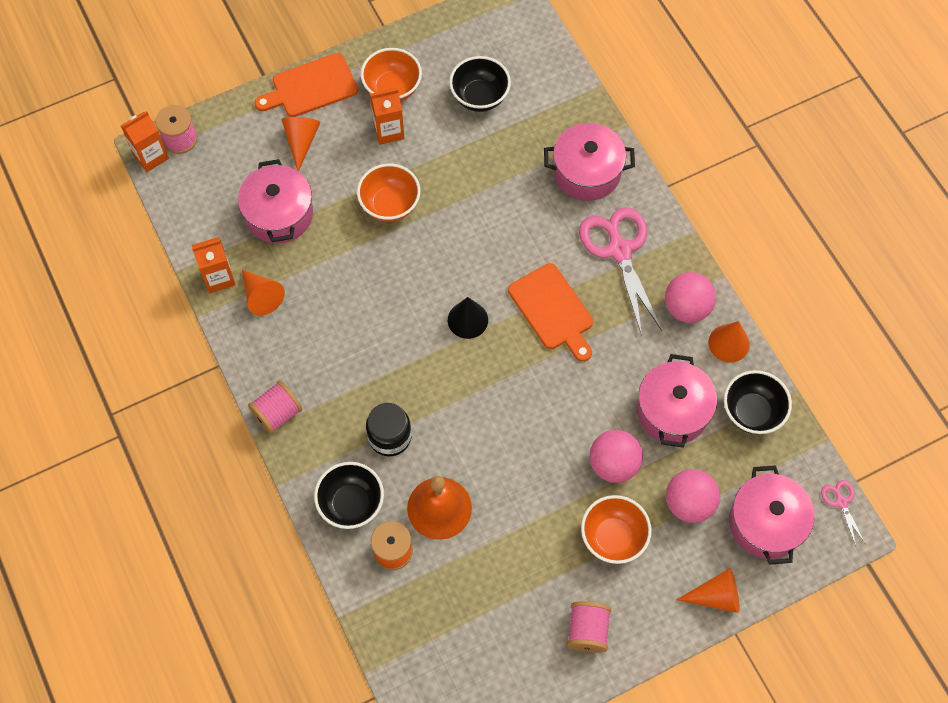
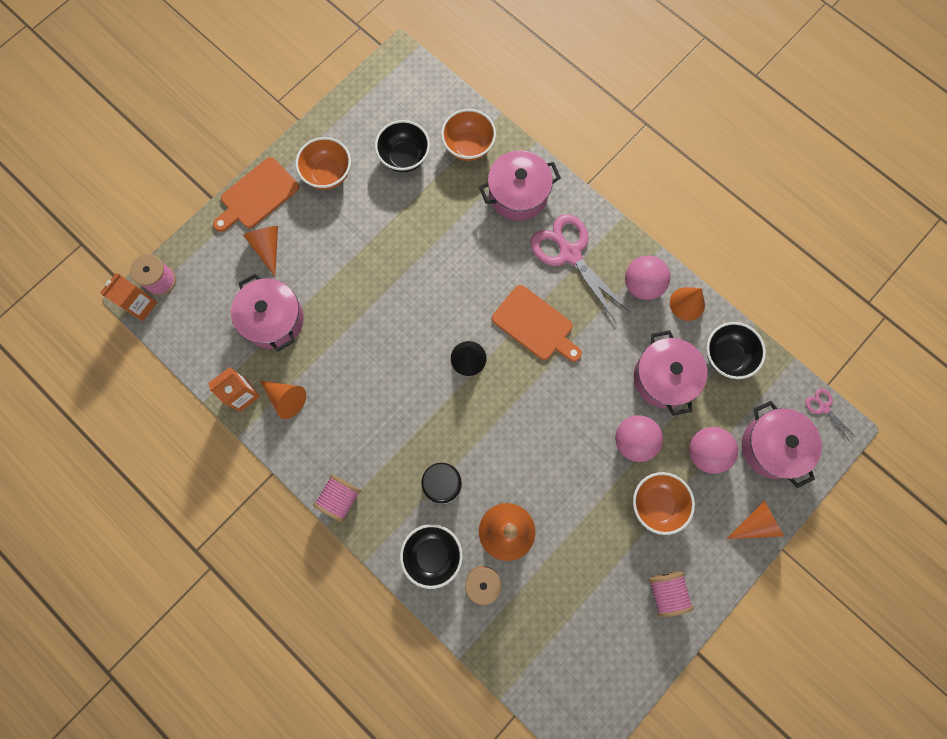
camera: 20 degrees left, 10 degrees up
orange bowl [357,164,420,222] -> orange bowl moved to [441,109,496,161]
orange carton [370,88,405,145] -> none

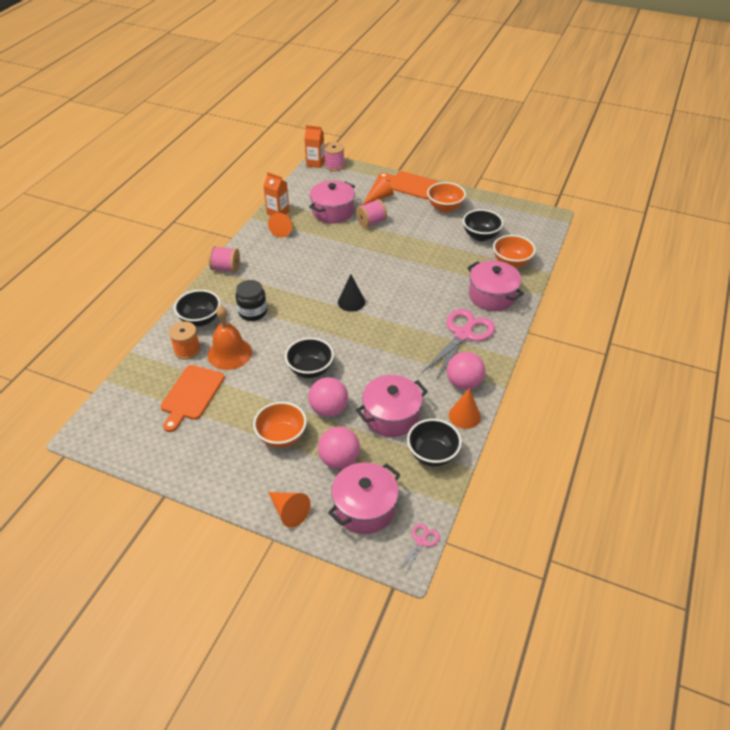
camera: 70 degrees right, 30 degrees down
orange cutting board [492,285,582,362] -> orange cutting board moved to [160,365,225,432]
pink spool [649,571,694,617] -> pink spool moved to [356,199,387,228]
none -> black bowl [285,338,334,378]

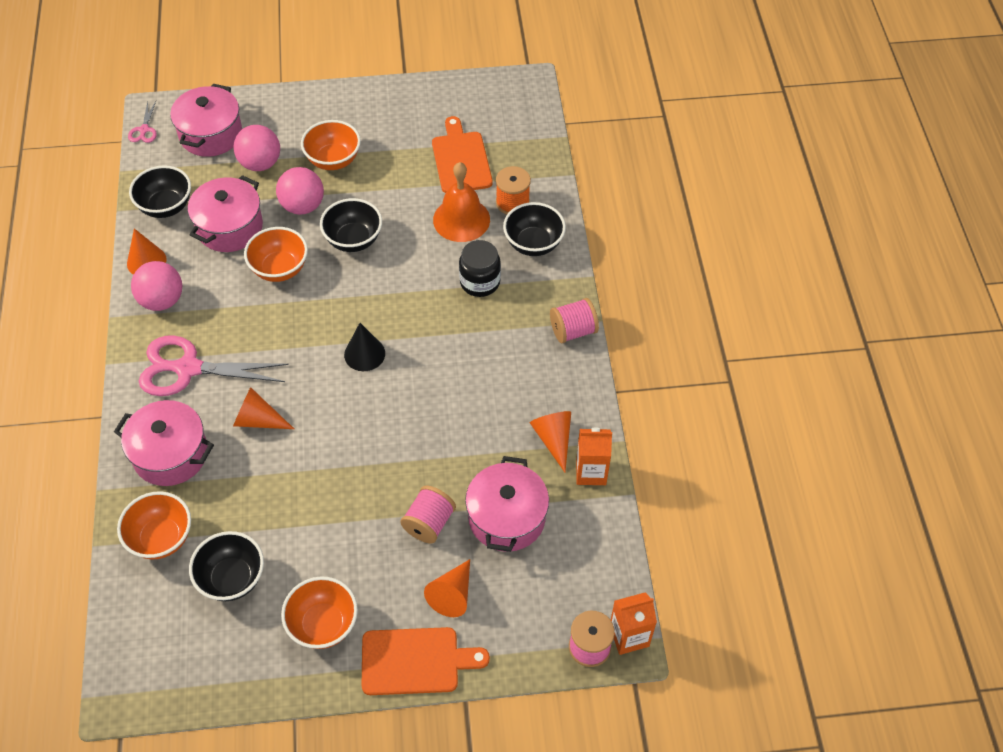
camera: 150 degrees right, 10 degrees up
orange cone [268,492,311,528] -> orange cone moved to [233,387,294,429]
pink scissors [422,309,495,380] -> pink scissors turned 90 degrees clockwise [139,336,289,396]
none -> orange bowl [244,227,308,282]

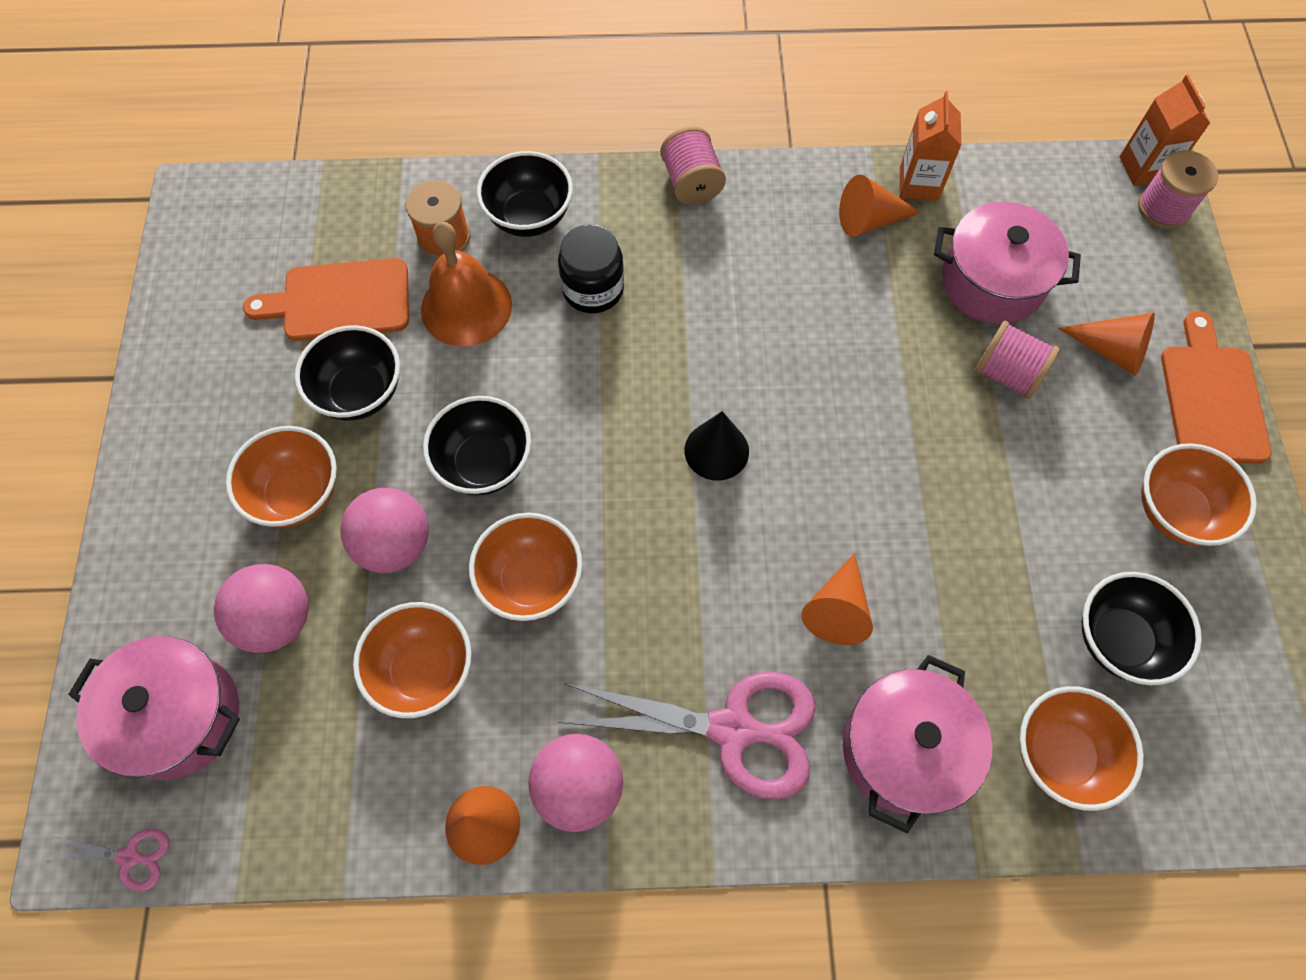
camera: 85 degrees left, 10 degrees up
black bowl [129,165,191,218] -> black bowl moved to [295,325,400,421]
pink scissors [139,336,289,396] -> pink scissors turned 90 degrees counterclockwise [558,672,815,799]
pink pot [188,175,263,252] -> orange bowl [353,602,472,718]

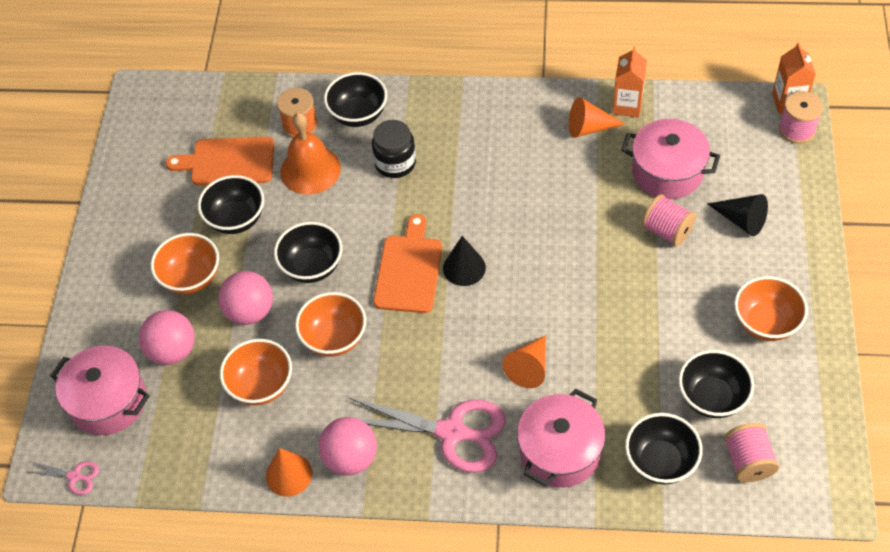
camera: 10 degrees right, 10 degrees down
pink spool [660,126,726,205] -> pink spool moved to [724,423,779,482]
orange bowl [1020,686,1144,811] -> black bowl [625,413,703,485]
orange cone [1058,313,1155,376] -> black cone [708,194,768,236]
orange cutting board [1161,311,1272,464] -> orange cutting board moved to [373,214,442,313]

